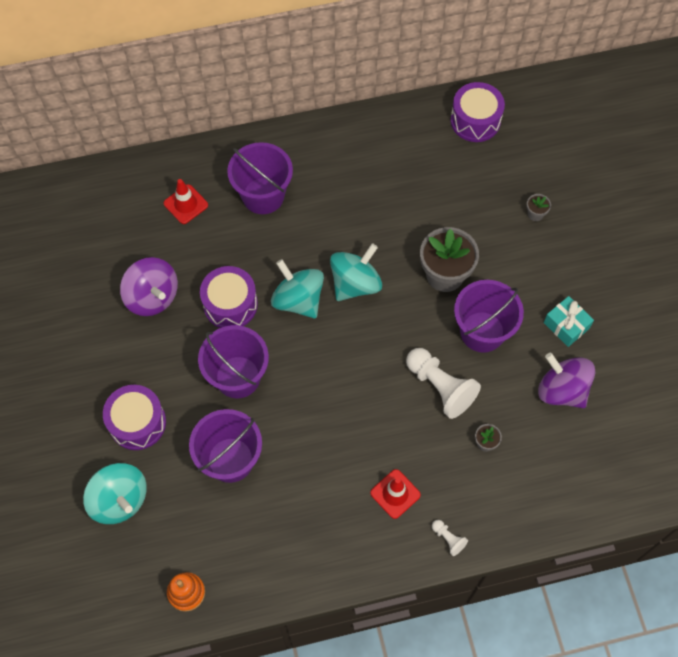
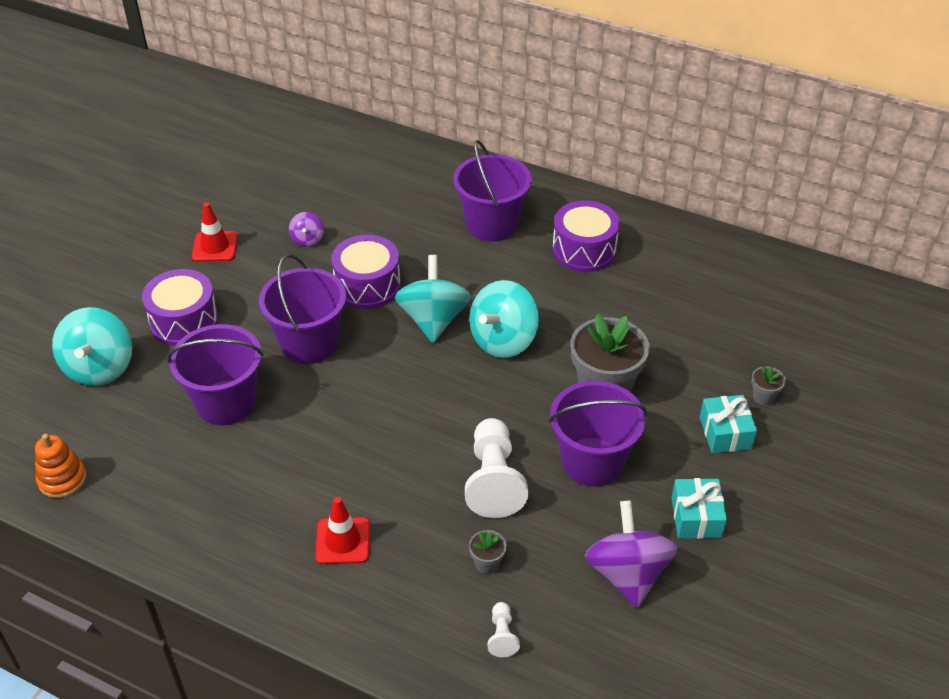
camera: 40 degrees right, 20 degrees down
purple spinning top [120,257,178,316] -> purple spinning top [289,212,324,247], size x0.50
red traffic cone [164,179,208,224] -> red traffic cone moved to [192,202,238,262]
turquoise spinning top [330,243,382,301] -> turquoise spinning top turned 135 degrees clockwise [469,280,539,358]
white pawn [432,520,468,556] -> white pawn moved to [488,602,520,657]
purple drum [450,82,505,142] -> purple drum moved to [552,200,620,272]
none -> turquoise gift [700,395,757,453]

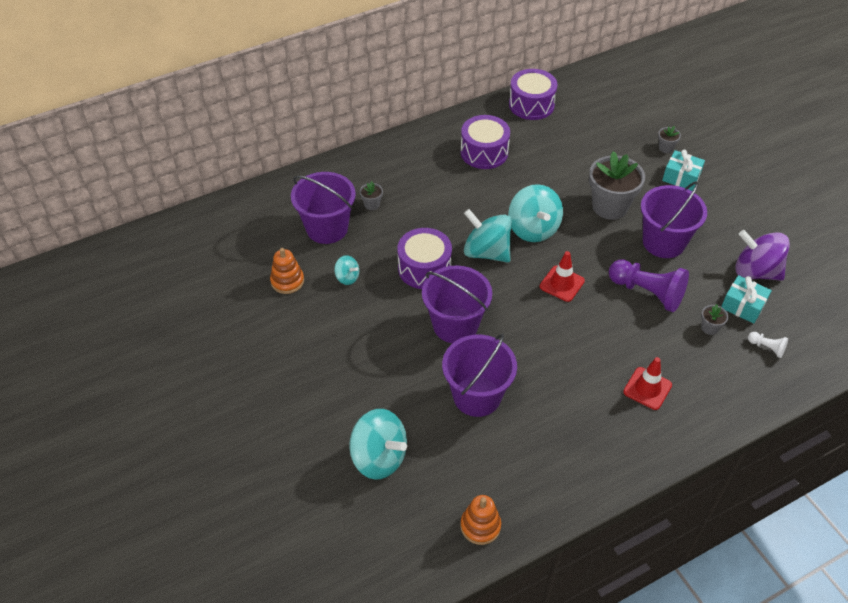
camera: 55 degrees left, 5 degrees up
purple drum [142,269,219,346] -> purple drum moved to [509,69,557,120]
red traffic cone [192,202,238,262] -> red traffic cone moved to [540,251,585,302]
purple spinning top [289,212,324,247] -> turquoise spinning top [334,255,359,285]
purple bucket [453,140,532,241] -> purple bucket moved to [291,172,356,244]
white pawn [465,418,528,518] -> purple pawn [609,259,689,312]
turquoise gift [672,478,727,539] -> turquoise gift moved to [721,275,772,324]
none -> orange stacking toy [270,248,304,294]
none -> grey flower pot [360,181,383,210]

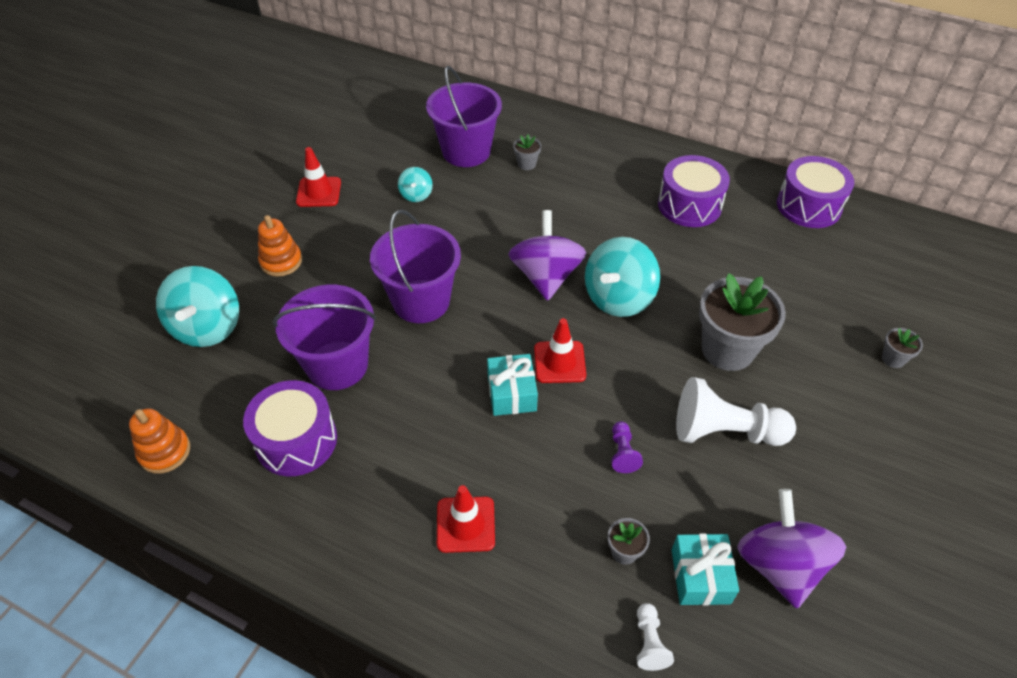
camera: 55 degrees right, 0 degrees up
orange stacking toy [270,248,304,294] -> orange stacking toy moved to [258,215,302,277]
purple drum [397,228,452,289] -> purple drum moved to [243,380,337,476]
turquoise spinning top [464,209,512,263] -> purple spinning top [508,210,586,301]
purple pawn [609,259,689,312] -> purple pawn [611,421,643,473], size x0.47
purple bucket [641,181,707,258] -> white pawn [676,377,796,446]
turquoise gift [662,150,705,191] -> turquoise gift moved to [487,354,538,416]
none -> red traffic cone [296,147,341,207]

